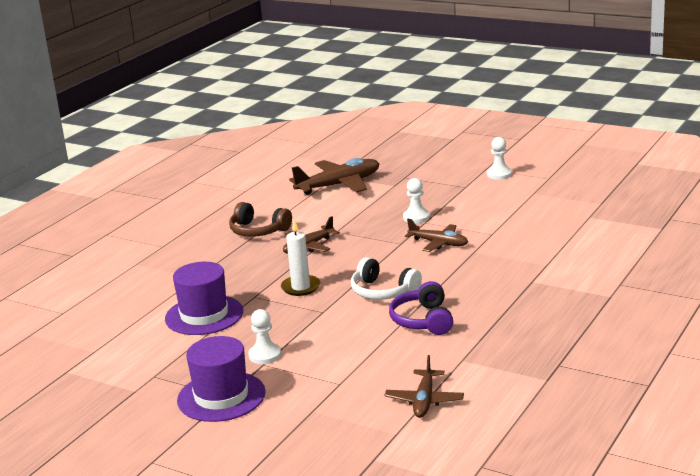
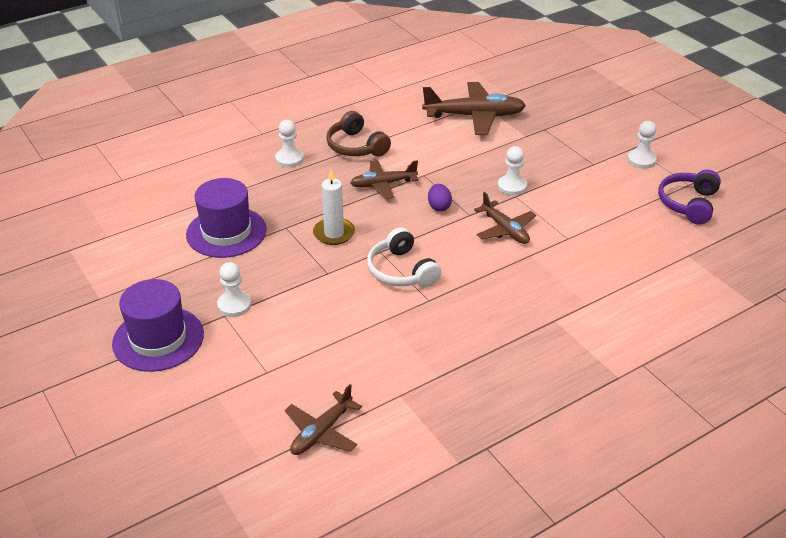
camera: 25 degrees right, 15 degrees up
purple headphones [389,281,453,335] -> purple headphones moved to [658,170,721,224]
none -> white pawn [275,120,304,167]
none -> purple egg [428,184,452,211]

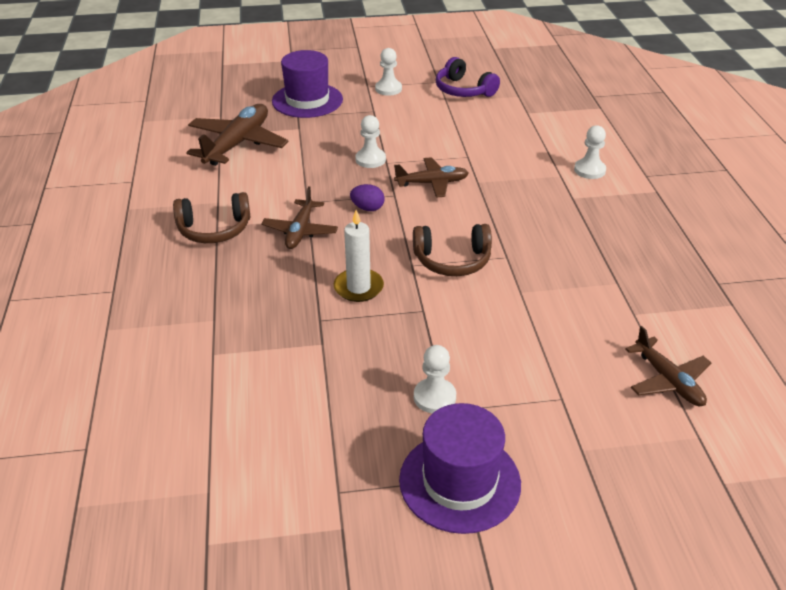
camera: 65 degrees left, 0 degrees up
purple hat [186,178,267,258] -> purple hat moved to [272,50,343,118]
white pawn [275,120,304,167] -> white pawn moved to [574,125,606,179]
white headphones [367,227,441,287] -> brown headphones [413,224,492,276]

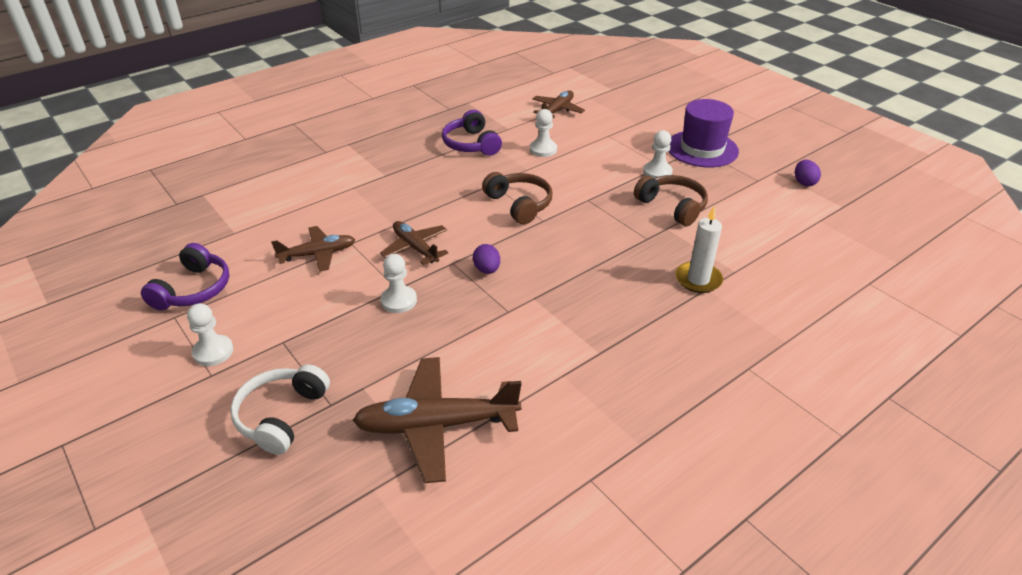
camera: 120 degrees left, 0 degrees up
brown headphones [173,192,250,243] -> brown headphones moved to [634,175,708,226]
brown plane [261,186,338,249] -> brown plane moved to [271,226,355,272]
purple hat [272,50,343,118] -> white headphones [230,364,330,455]
white candle [334,210,384,302] -> white candle moved to [675,206,723,293]
white pawn [574,125,606,179] -> white pawn moved to [530,109,557,157]
none -> purple headphones [442,110,502,156]
none -> purple egg [795,160,821,187]

